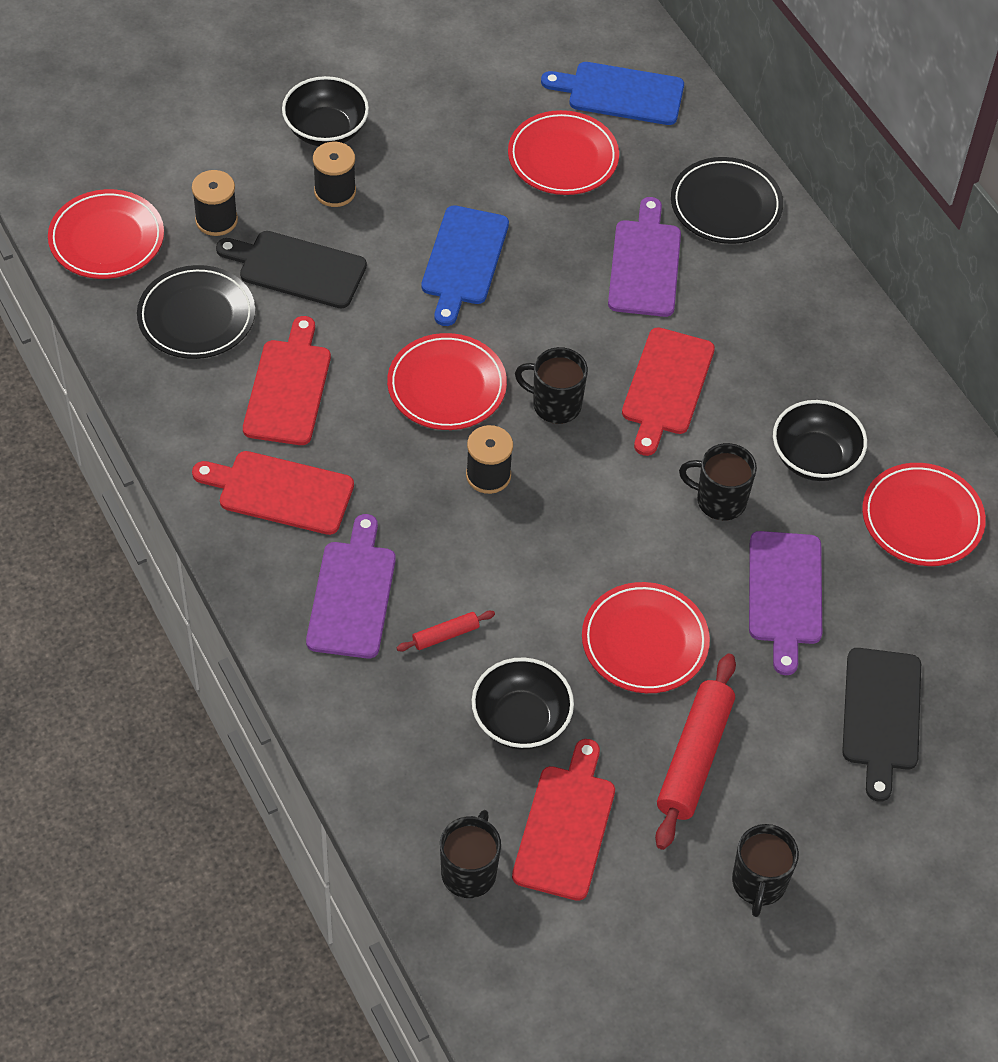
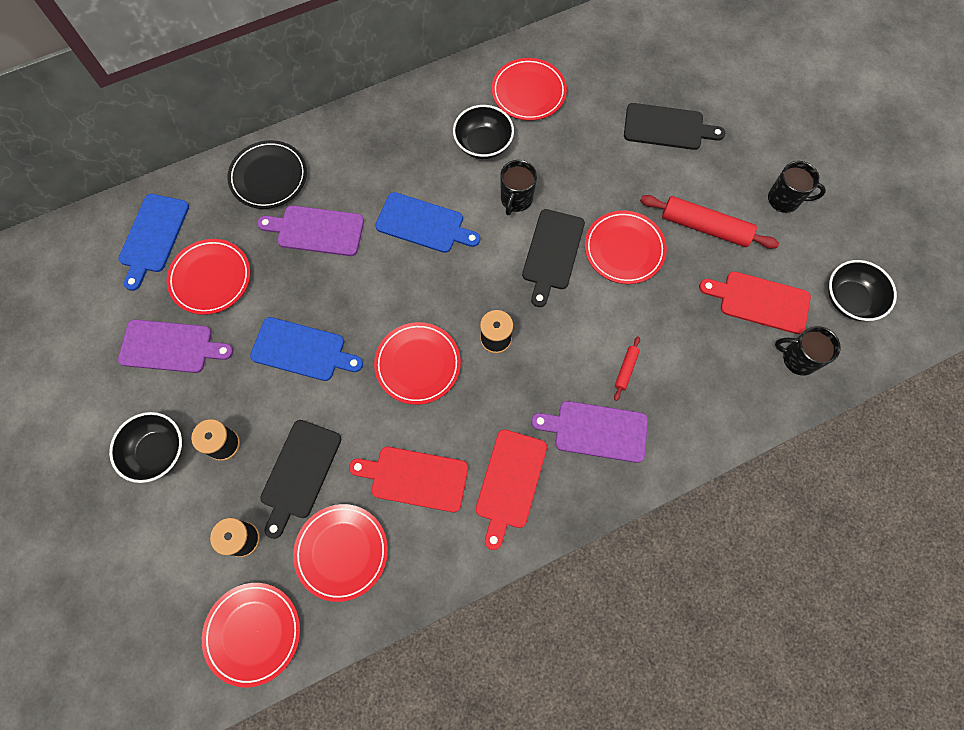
camera: 85 degrees left, 15 degrees up
black plate [137,265,255,359] -> red plate [293,504,388,602]
red rolling pin [396,611,495,651] -> red rolling pin turned 45 degrees clockwise [614,336,640,401]
black bowl [472,657,574,749] -> black bowl moved to [828,260,897,321]
black mug [515,347,588,424] -> none
red cutting board [622,327,715,456] -> blue cutting board [375,192,480,253]
purple cutting board [749,531,822,675] -> purple cutting board moved to [118,319,233,373]
none -> black cutting board [522,209,585,307]

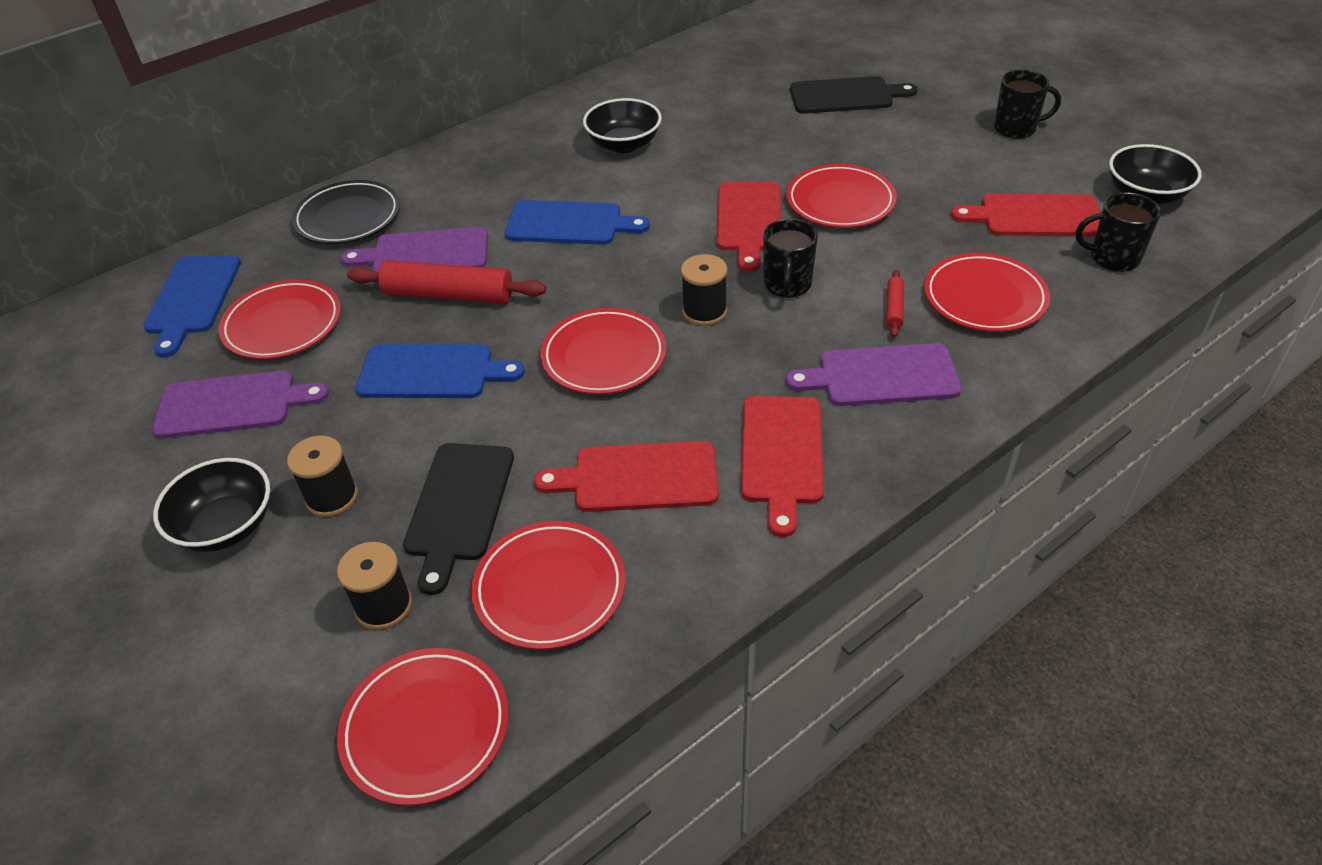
camera: 10 degrees left, 25 degrees down
red plate [492,58,567,121] -> red plate moved to [924,253,1050,332]
black mug [500,160,537,215] -> black mug moved to [763,219,818,298]
black cutting board [522,209,585,307] -> red cutting board [717,182,781,272]
red rolling pin [640,195,779,249] -> red rolling pin moved to [347,260,546,303]

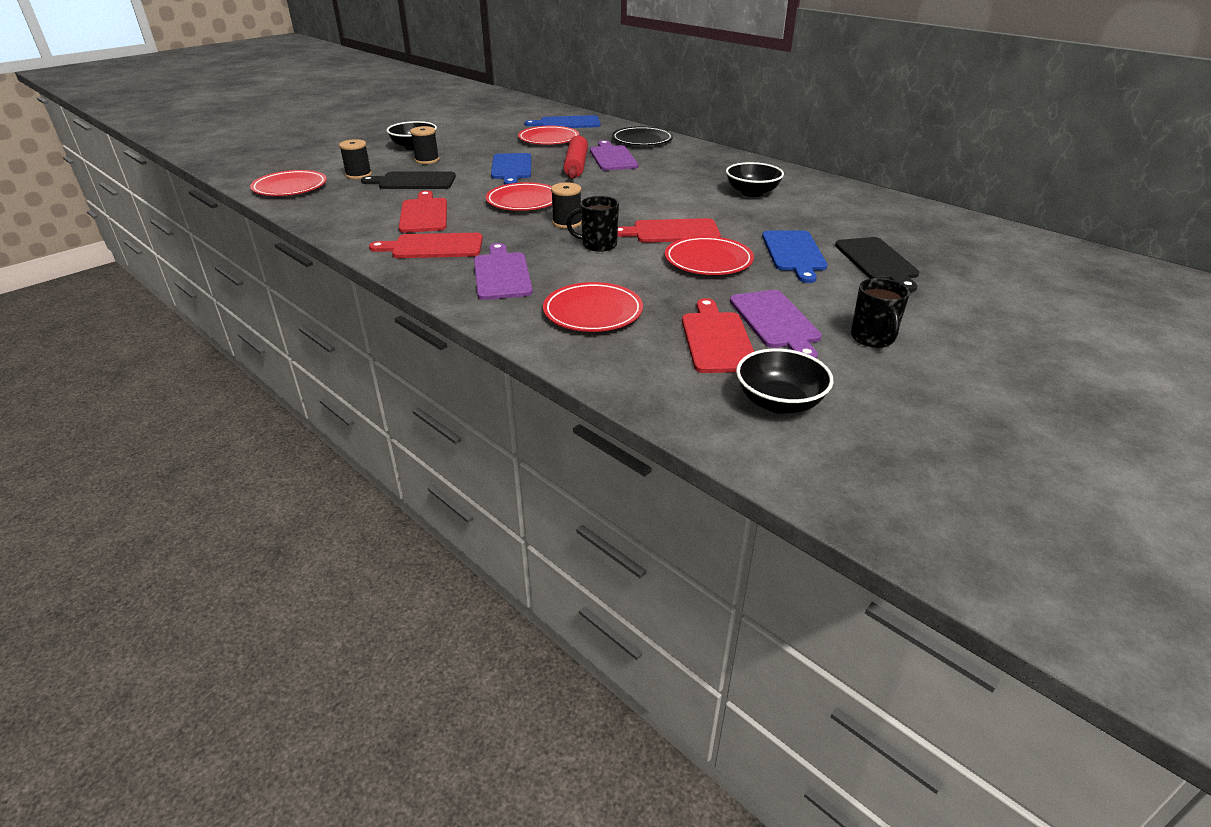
camera: 80 degrees right, 10 degrees down
purple cutting board [153,371,329,438] -> purple cutting board moved to [730,290,822,359]
red plate [471,521,625,650] -> none
blue cutting board [505,200,650,245] -> blue cutting board moved to [762,230,827,283]
red rolling pin [886,270,904,337] -> none
black mug [1076,193,1161,272] -> none

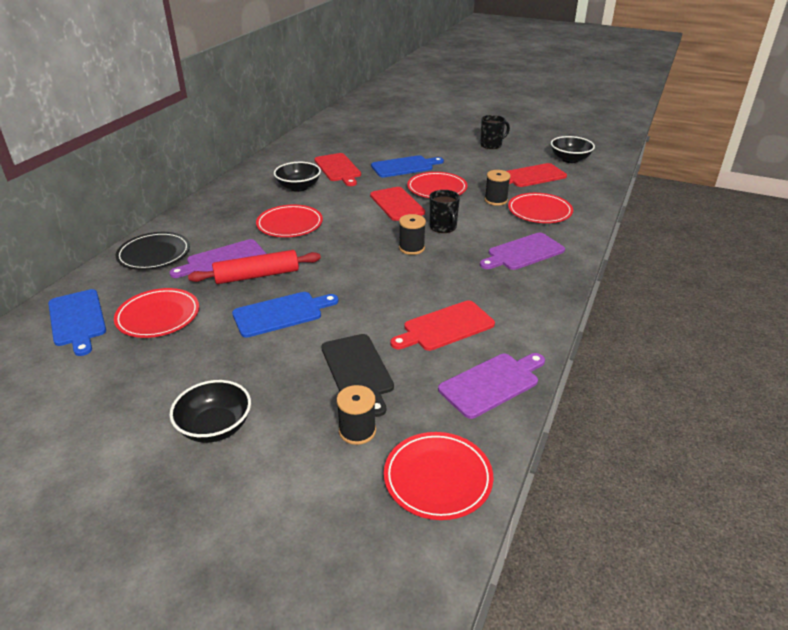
camera: 110 degrees left, 0 degrees up
red cutting board [369,233,483,258] -> red cutting board moved to [314,153,361,186]
black spool [410,126,439,164] -> black spool moved to [485,170,511,206]
red plate [486,182,552,211] -> red plate moved to [256,205,323,237]
purple cutting board [730,290,822,359] -> purple cutting board moved to [438,353,545,419]
black cutting board [835,237,919,292] -> none

